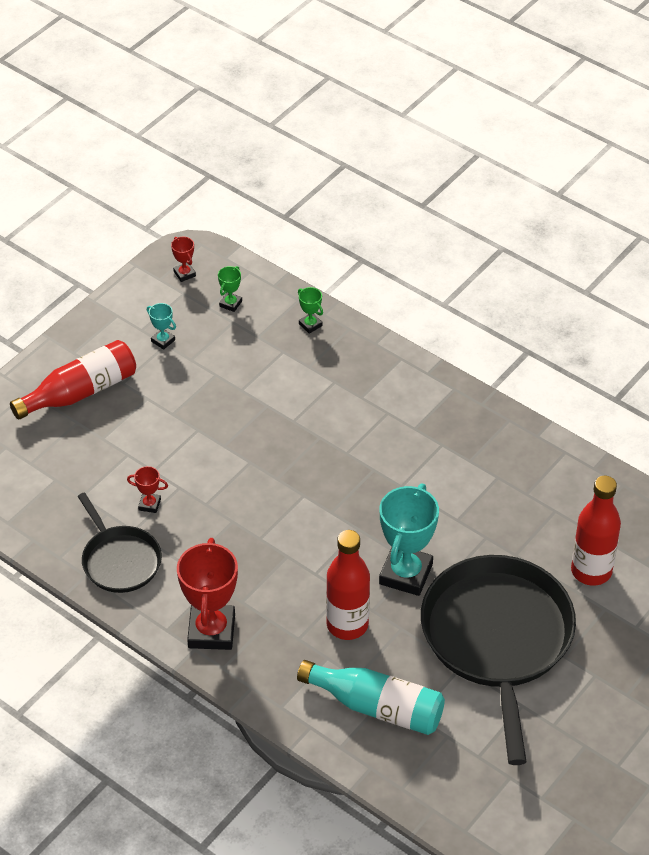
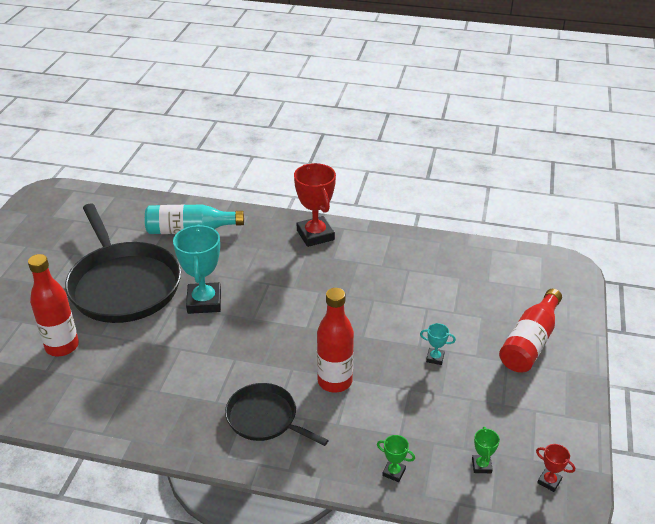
camera: 155 degrees right, 10 degrees down
black pan [78,493,162,593] -> black pan moved to [225,383,329,446]
red trophy [127,466,168,513] -> none
turquoise trophy [147,303,176,350] -> turquoise trophy moved to [420,323,456,365]
red bottle [326,530,370,640] -> red bottle moved to [317,288,354,393]

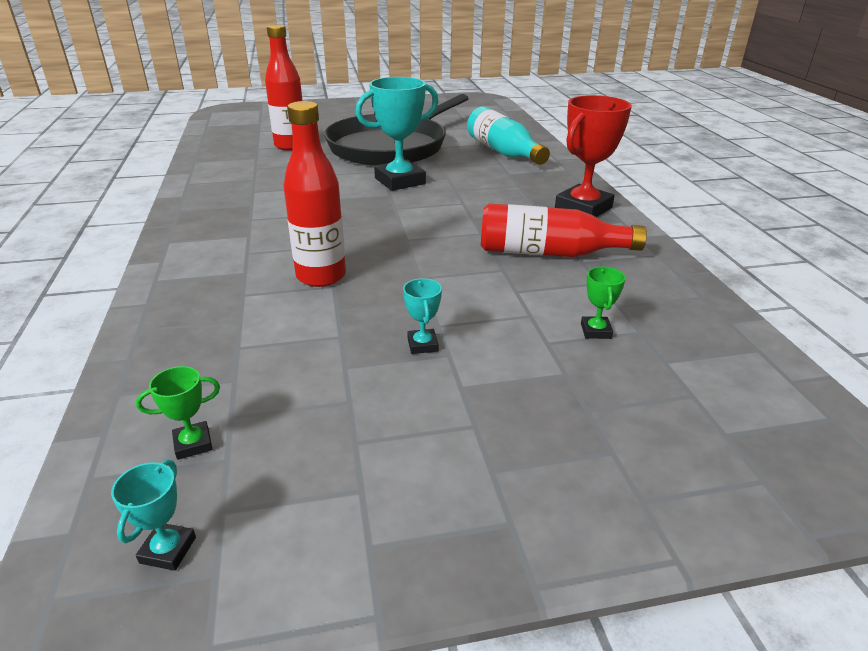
camera: 65 degrees right, 5 degrees down
black pan [225,383,329,446] -> none
green trophy [377,435,415,482] -> green trophy moved to [581,267,626,339]
red bottle [499,289,562,373] -> red bottle moved to [481,203,647,257]
red trophy [536,444,575,492] -> turquoise trophy [111,460,196,571]

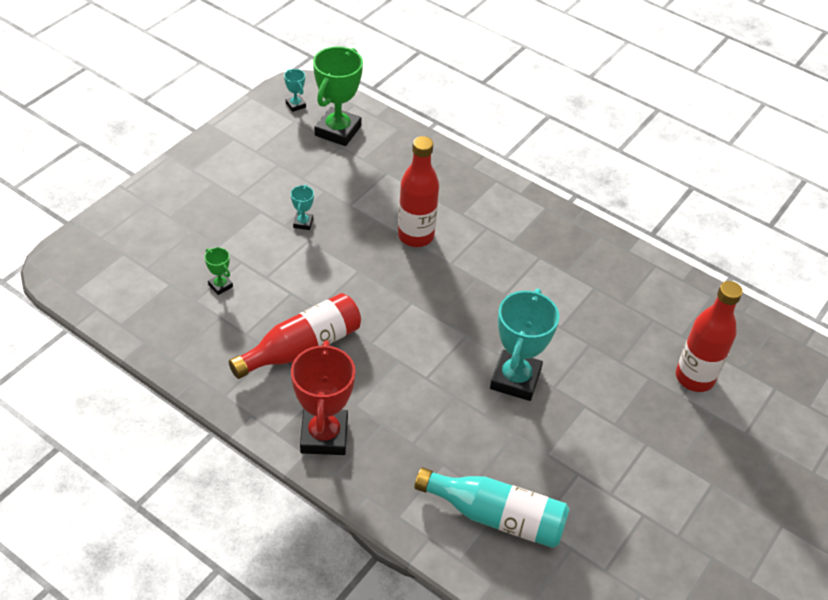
camera: 135 degrees right, 15 degrees up
green trophy [136,366,220,460] -> green trophy [313,46,363,146], size x2.24
black pan [324,94,469,166] -> none
turquoise trophy [403,278,442,354] -> turquoise trophy turned 60 degrees clockwise [291,185,314,230]

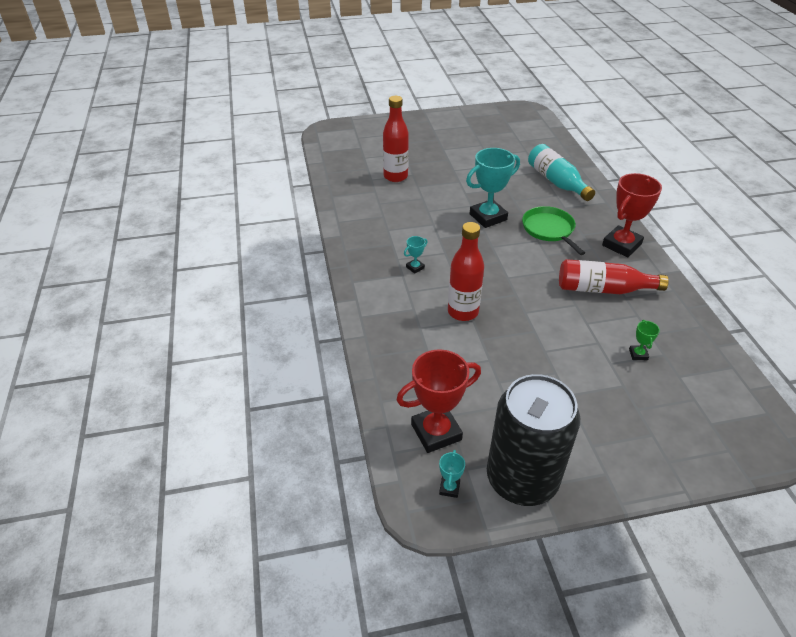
camera: 135 degrees left, 5 degrees down
turquoise trophy [291,185,314,230] -> turquoise trophy moved to [404,236,427,274]
green trophy [313,46,363,146] -> red trophy [397,349,481,453]
none -> black can [487,374,580,506]
none -> green pan [522,206,585,255]

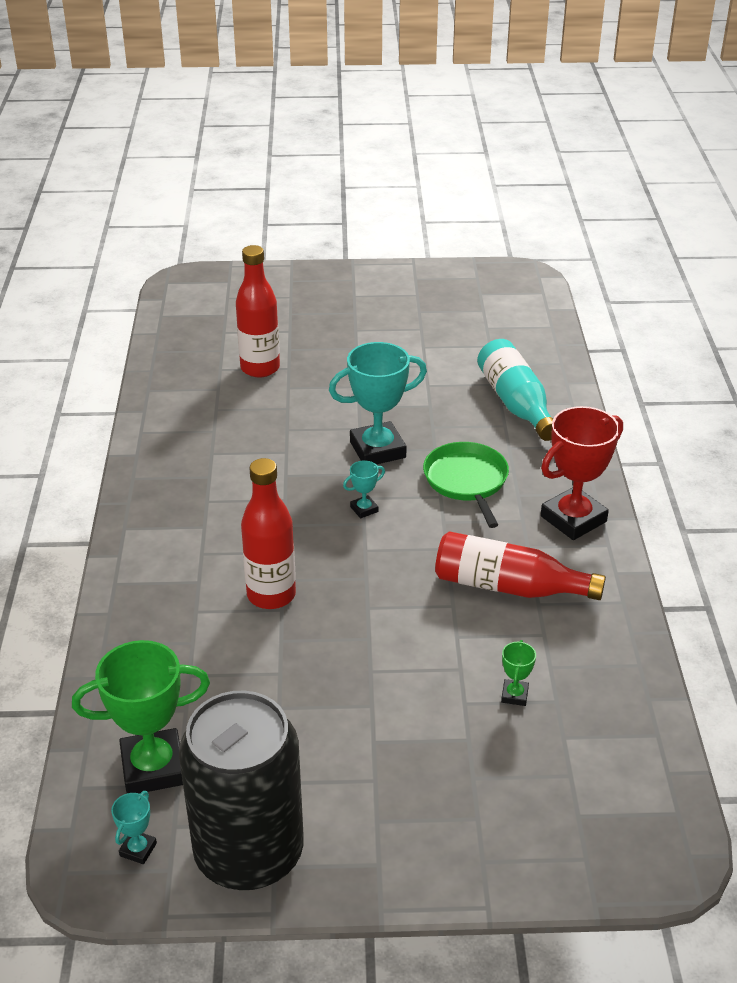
camera: 10 degrees right, 5 degrees down
red trophy [397,349,481,453] -> green trophy [72,640,210,793]
turquoise trophy [404,236,427,274] -> turquoise trophy moved to [343,461,385,518]

